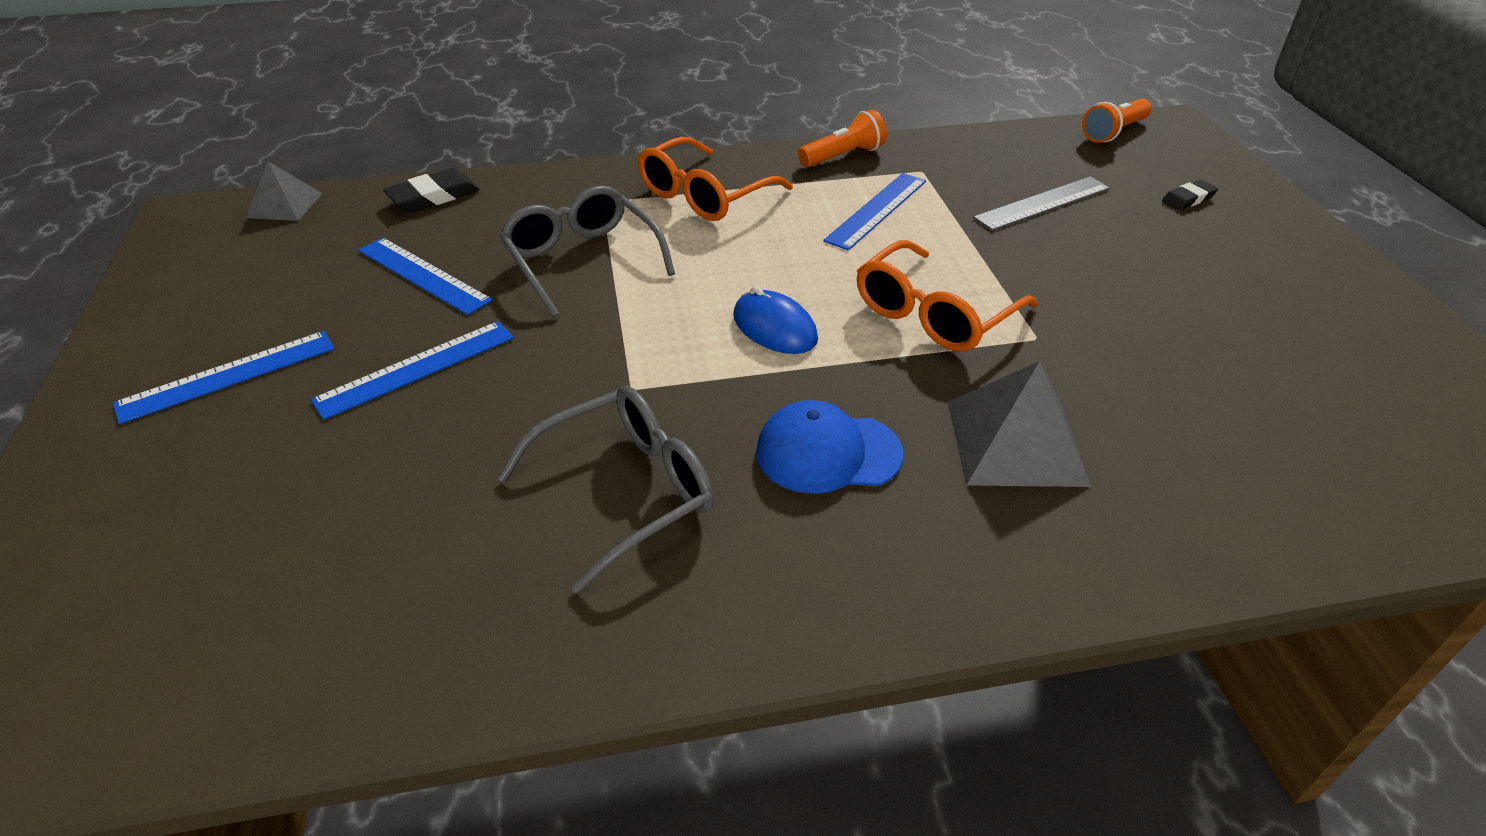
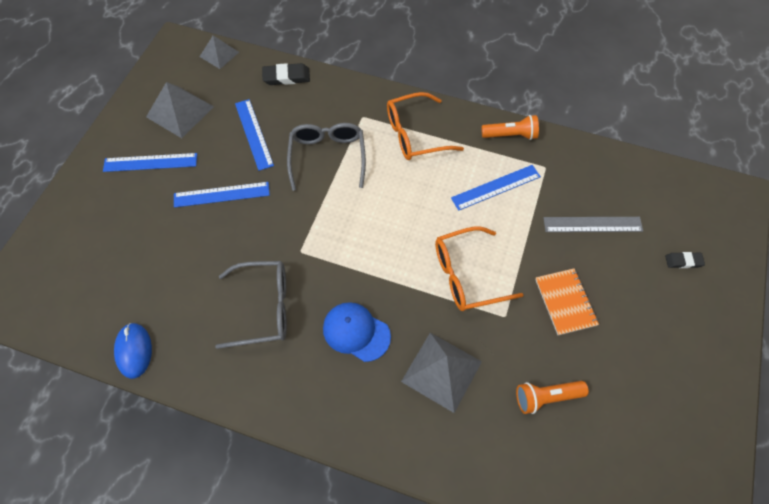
camera: 30 degrees right, 20 degrees up
blue mouse [733,286,818,354] -> blue mouse moved to [114,323,152,379]
orange flashlight [1082,99,1152,143] -> orange flashlight moved to [516,381,589,414]
none -> grey pyramid [146,82,214,138]
none -> orange notebook [535,268,599,335]

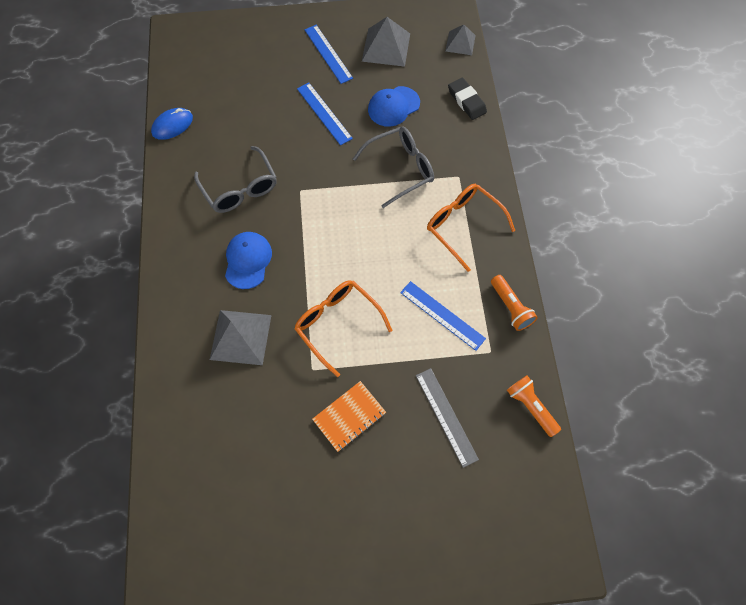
camera: 65 degrees right, 5 degrees up
blue ruler [235,99,274,171] -> blue cap [368,86,420,127]
orange flashlight [516,381,589,414] -> orange flashlight moved to [507,375,561,437]
black eraser [665,252,705,268] -> none

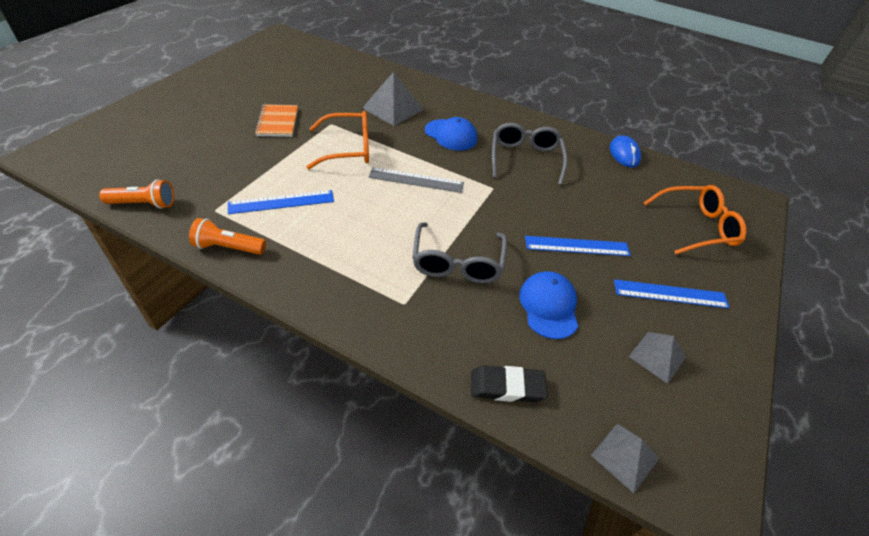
camera: 120 degrees right, 20 degrees down
grey glasses [194,146,277,213] -> grey glasses turned 90 degrees clockwise [492,123,568,185]
grey pyramid [362,17,410,67] -> grey pyramid [629,332,686,384], size x0.62
grey ruler [416,368,479,468] -> grey ruler moved to [368,167,464,193]
orange glasses [427,184,515,272] -> orange glasses moved to [644,185,747,254]

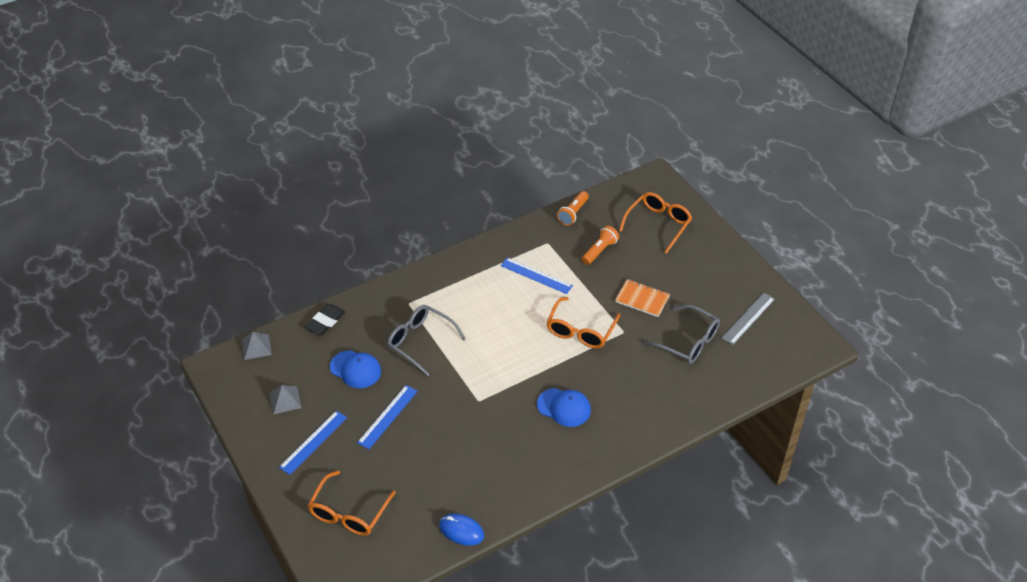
camera: 125 degrees right, 0 degrees up
orange flashlight [189,218,266,255] -> orange flashlight moved to [582,226,619,265]
blue ruler [228,190,334,214] -> blue ruler turned 75 degrees counterclockwise [501,257,573,294]
grey pyramid [362,72,424,126] -> none
grey ruler [368,167,464,193] -> grey ruler moved to [721,293,775,345]
blue cap [425,117,477,151] -> blue cap turned 135 degrees counterclockwise [537,388,591,427]
grey glasses [492,123,568,185] -> grey glasses moved to [644,305,720,364]
none -> orange glasses [619,192,692,254]

